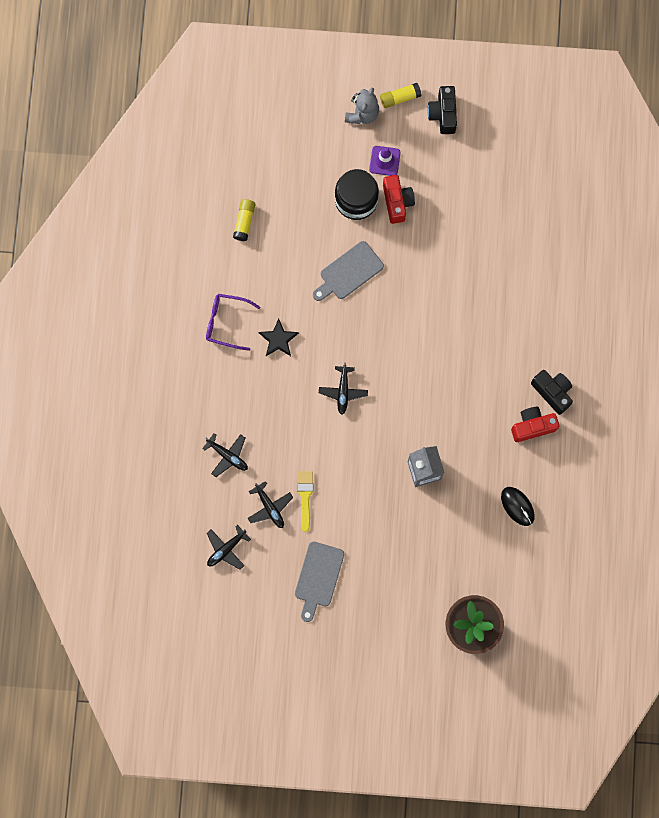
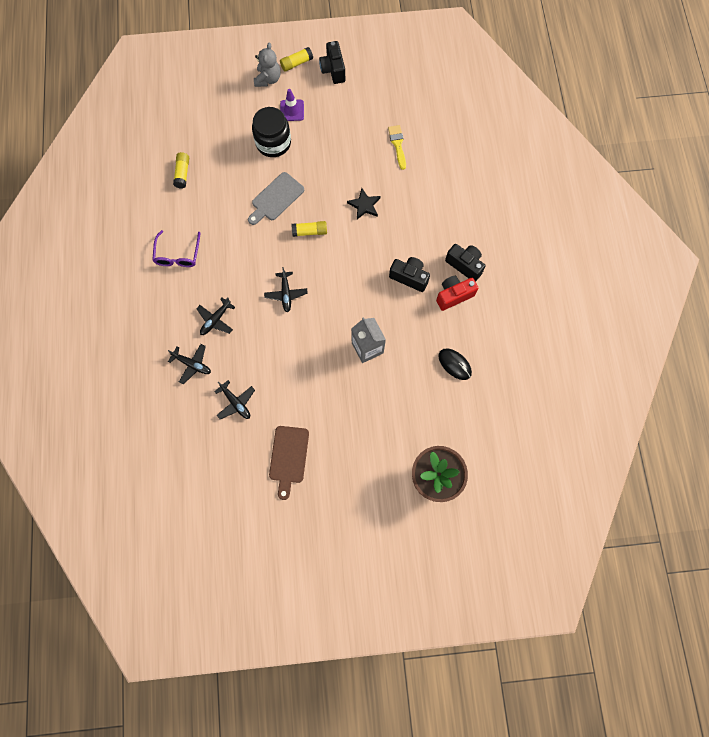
camera: 10 degrees left, 5 degrees down
purple glasses [206,294,260,351] -> purple glasses turned 90 degrees counterclockwise [152,230,201,267]
black plane [207,525,251,570] -> black plane moved to [196,297,235,335]
black star [258,318,299,356] -> black star moved to [347,188,381,219]
grey cutting board [295,542,344,622] -> brown cutting board [269,426,309,500]
yellow brush [297,471,314,532] -> yellow brush moved to [388,125,406,170]
red camera [383,175,415,224] -> none
none -> yellow glue stick [291,221,327,237]
none -> black camera [389,257,430,292]

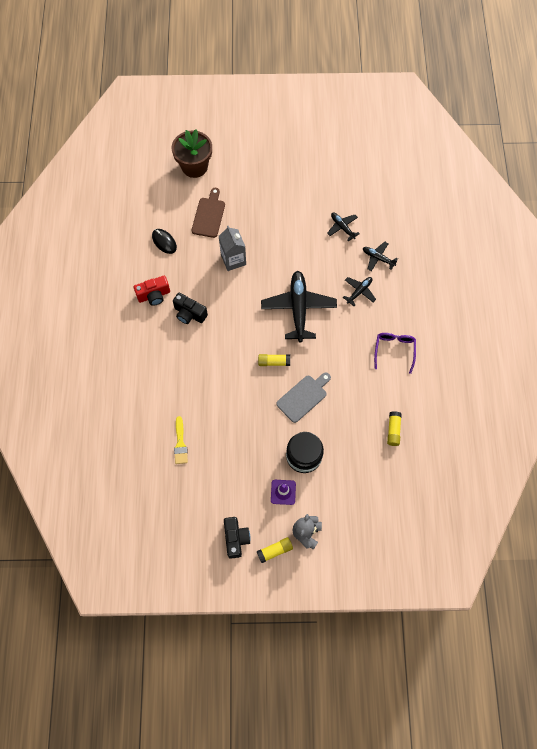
camera: 175 degrees left, 5 degrees down
black plane [264,267,308,312] -> black plane [261,271,337,343], size x2.01
brown cutting board [269,426,309,500] -> brown cutting board moved to [191,188,225,238]
black star [347,188,381,219] -> none
black camera [445,244,486,282] -> none

